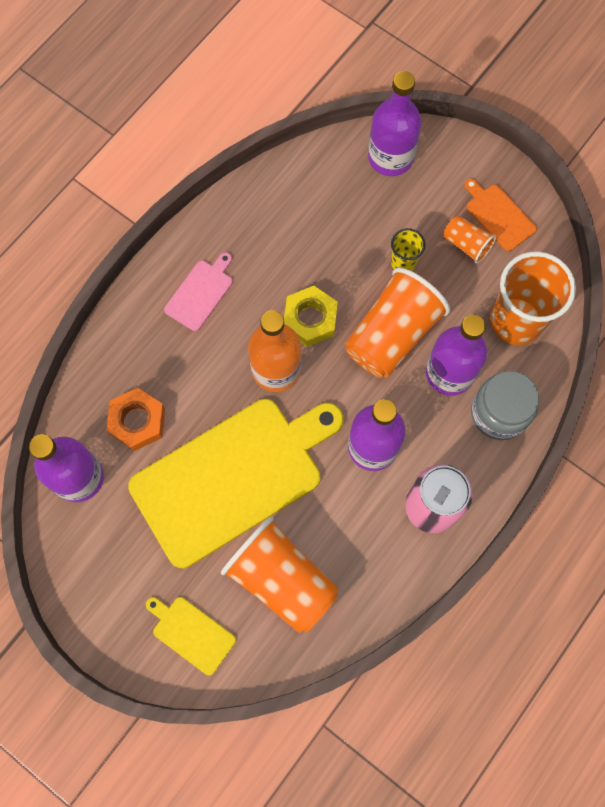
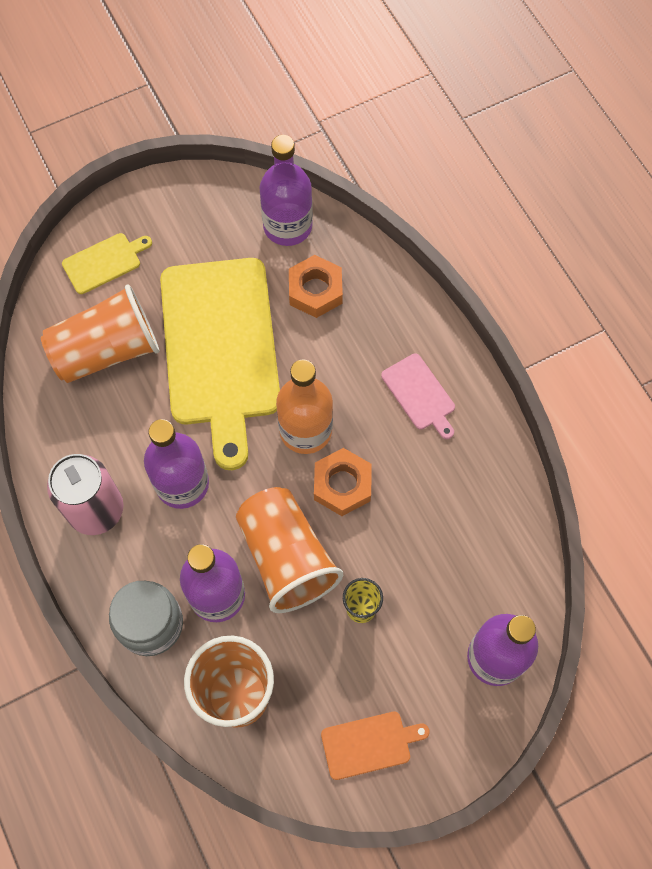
camera: 115 degrees right, 5 degrees down
yellow nut [284,286,338,347] -> orange nut [314,448,372,516]
orange cup [444,216,496,264] -> none

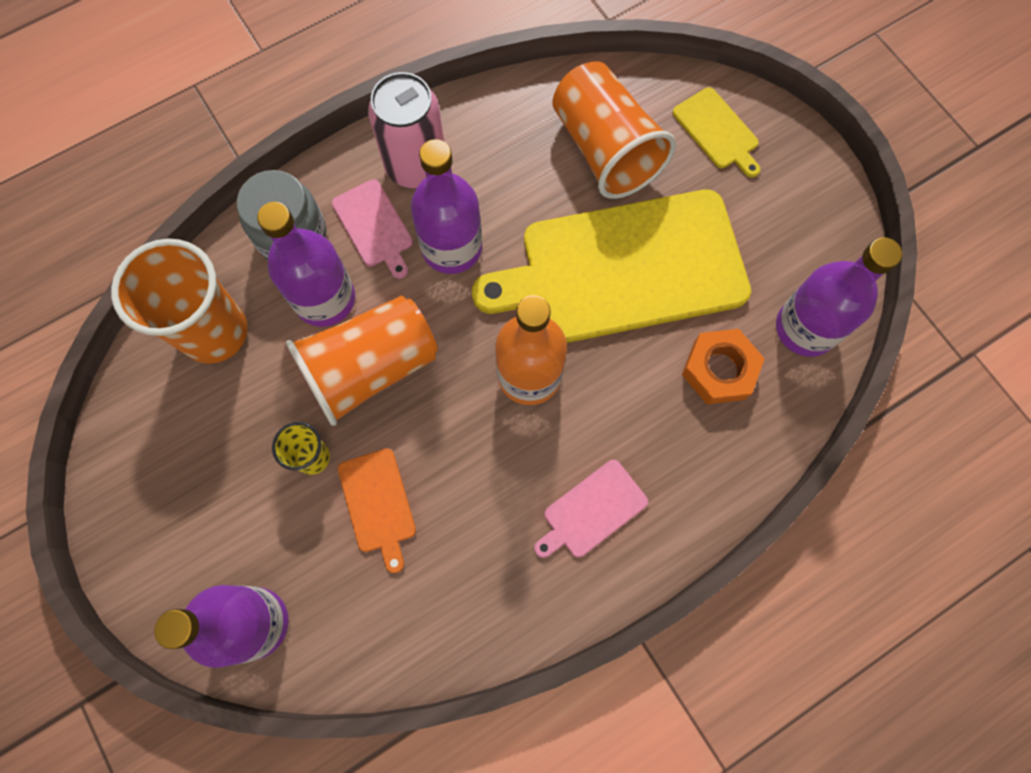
camera: 85 degrees right, 5 degrees up
orange nut [314,448,372,516] -> none
orange cutting board [321,712,430,780] -> orange cutting board moved to [338,448,416,573]
none -> pink cutting board [332,179,413,279]

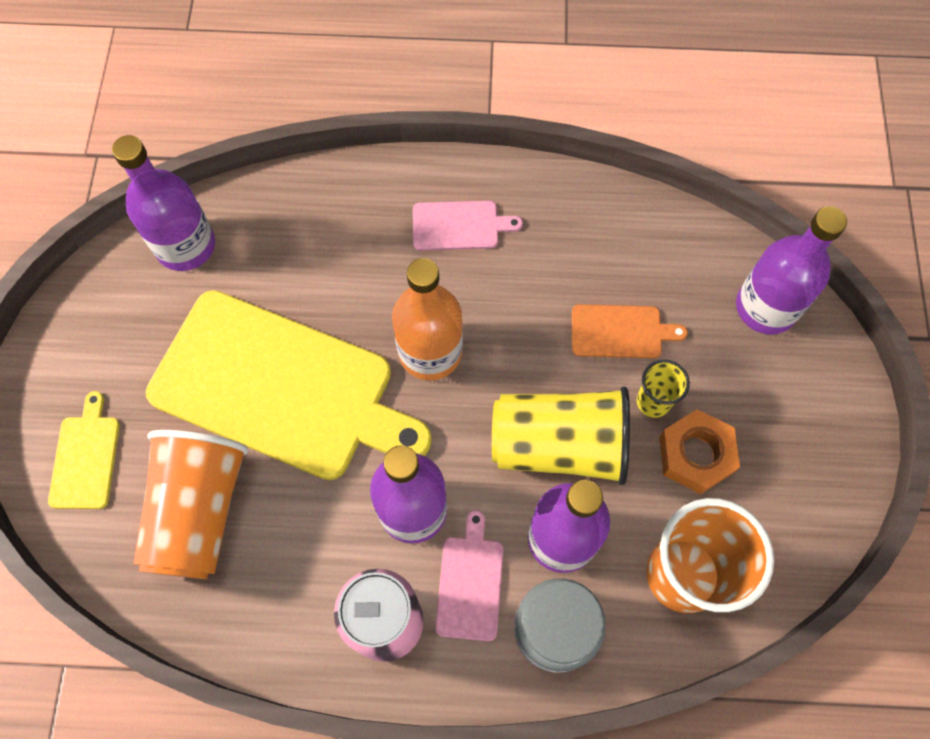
camera: 145 degrees left, 5 degrees down
orange cup [286,296,438,426] -> yellow cup [492,387,630,485]
orange cutting board [338,448,416,573] -> orange cutting board turned 75 degrees clockwise [572,304,688,358]
orange nut [682,329,765,404] -> orange nut moved to [659,409,740,494]

